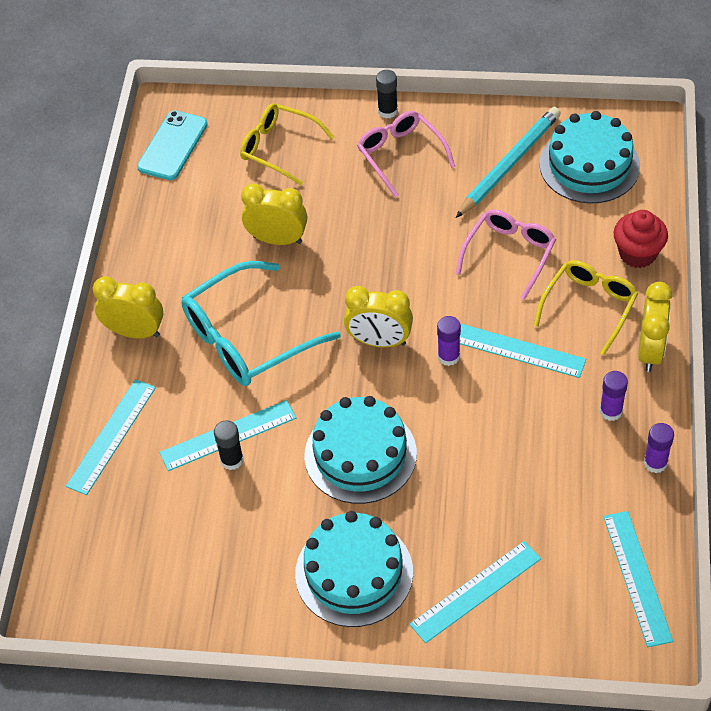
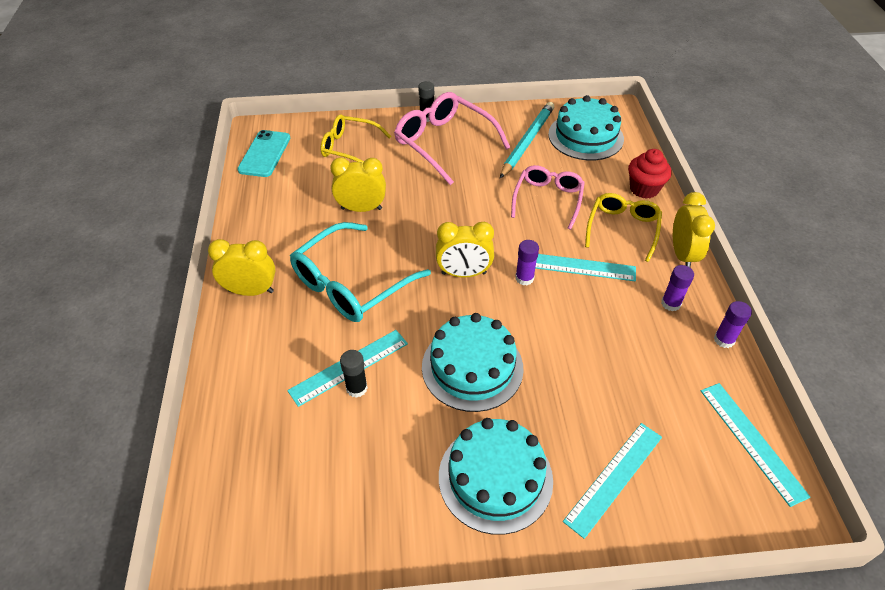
camera: 15 degrees left, 5 degrees down
turquoise ruler [66,379,156,495] -> none
pink glasses [357,111,455,198] -> pink glasses [394,92,510,185], size x1.51

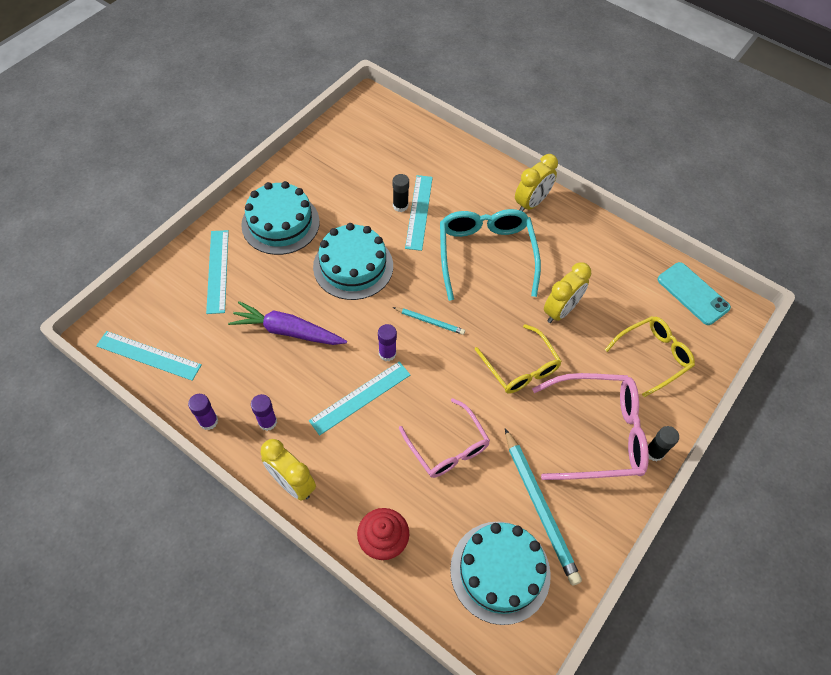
camera: 130 degrees right, 10 degrees up
yellow clock [436,222,494,278] -> turquoise pencil [393,307,465,335]
yellow glasses [585,193,662,262] -> yellow glasses moved to [475,324,562,394]
none -> purple carrot [228,301,347,345]

